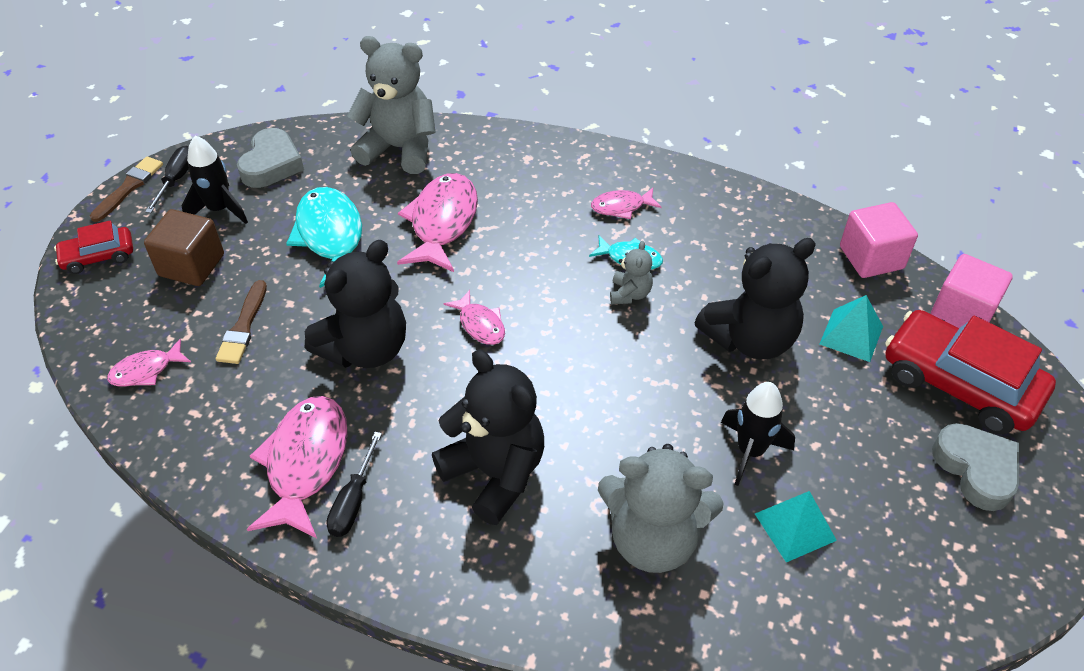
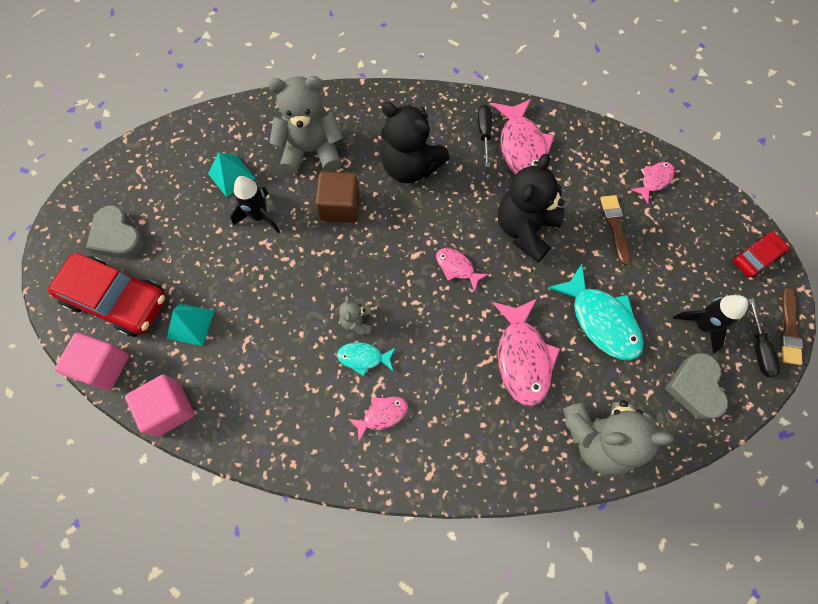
camera: 165 degrees right, 20 degrees up
brown cube [144,209,224,286] -> brown cube moved to [315,171,360,223]
black teddy bear [694,238,816,359] -> none

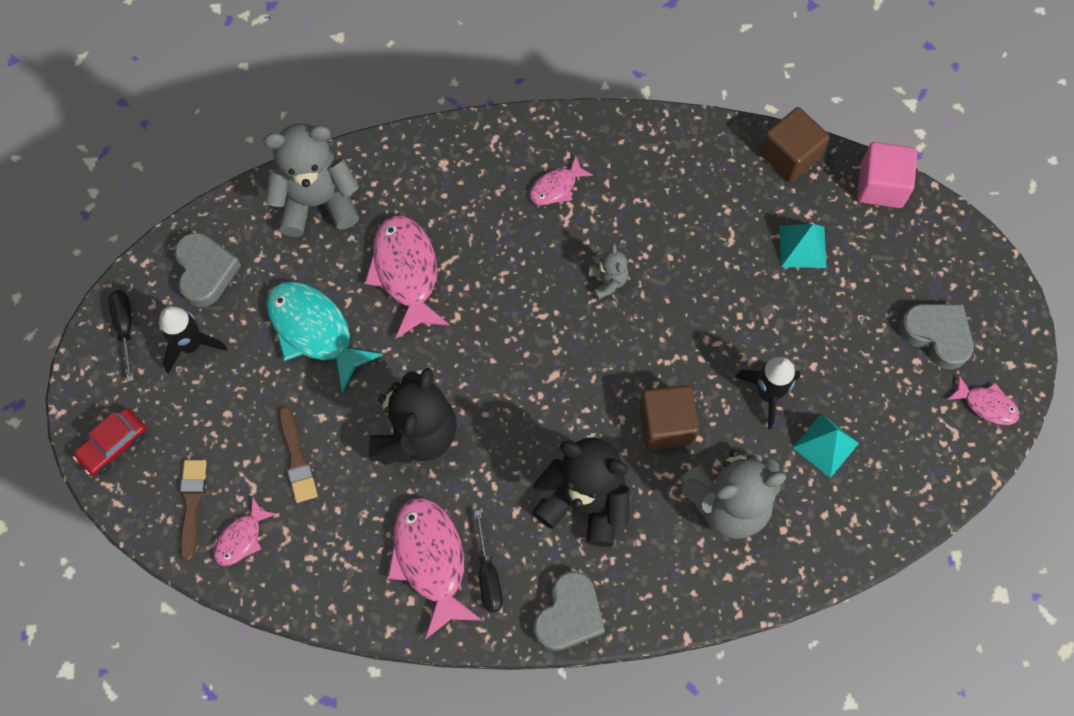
camera: 170 degrees right, 0 degrees up
red car [48,252,167,337] -> none
pink cube [125,375,195,437] -> brown cube [760,107,830,182]
turquoise fish [337,342,396,377] -> none
pink fish [436,248,489,292] -> pink fish moved to [947,375,1020,425]
brown brush [781,288,803,365] -> brown brush moved to [180,460,206,561]
none -> grey heart [534,571,605,651]

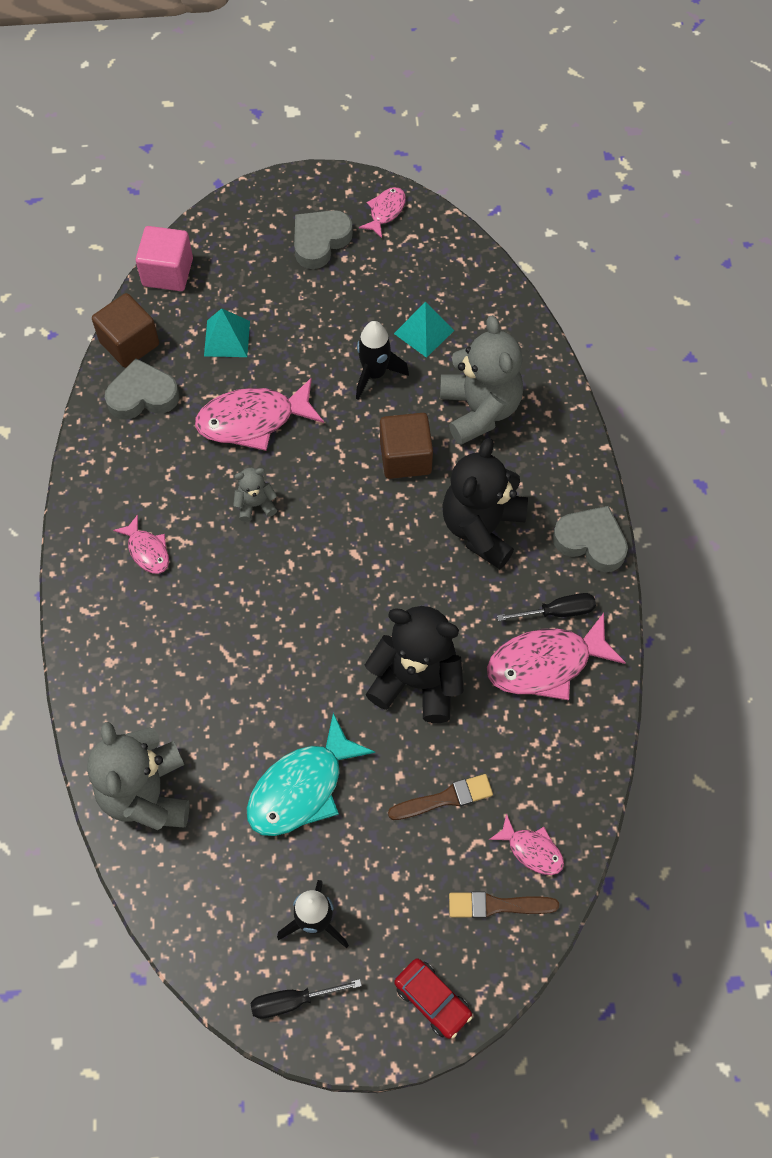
camera: 90 degrees left, 5 degrees down
grey heart [174,233,241,307] -> grey heart moved to [105,358,179,420]
pink fish [364,216,450,338] -> pink fish moved to [195,377,324,451]

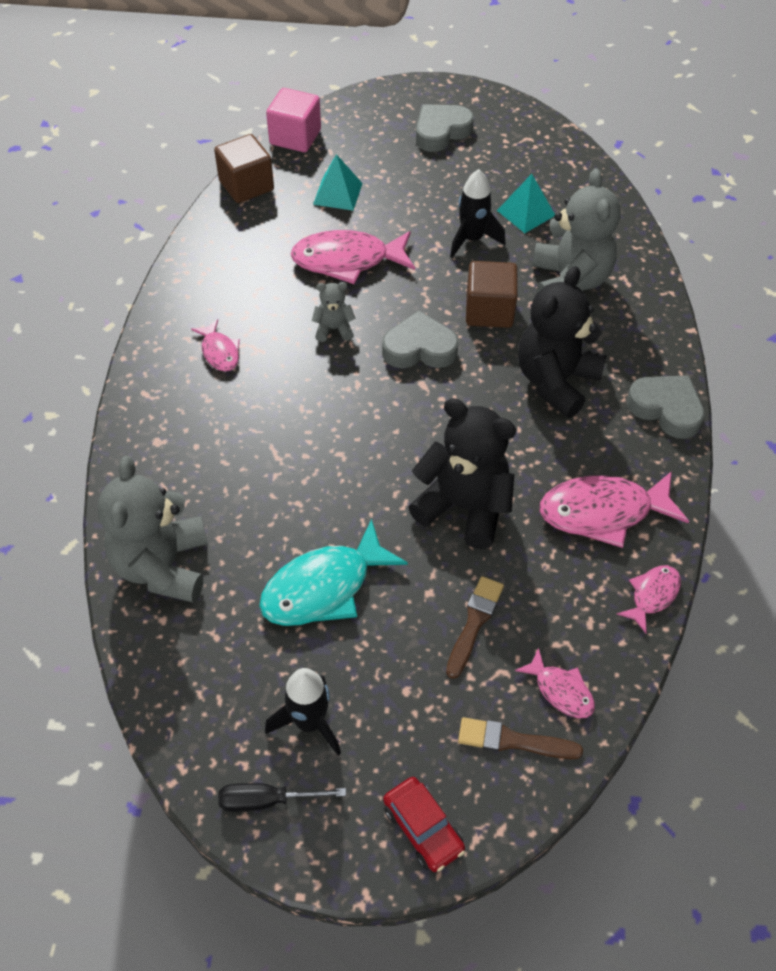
camera: 10 degrees right, 10 degrees down
grey heart [105,358,179,420] -> grey heart moved to [382,311,459,368]
pink fish [359,187,406,238] -> pink fish moved to [617,565,681,633]
brown brush [388,774,493,820] -> brown brush turned 60 degrees counterclockwise [446,576,504,679]
black screwdriver [497,593,596,621] -> none

